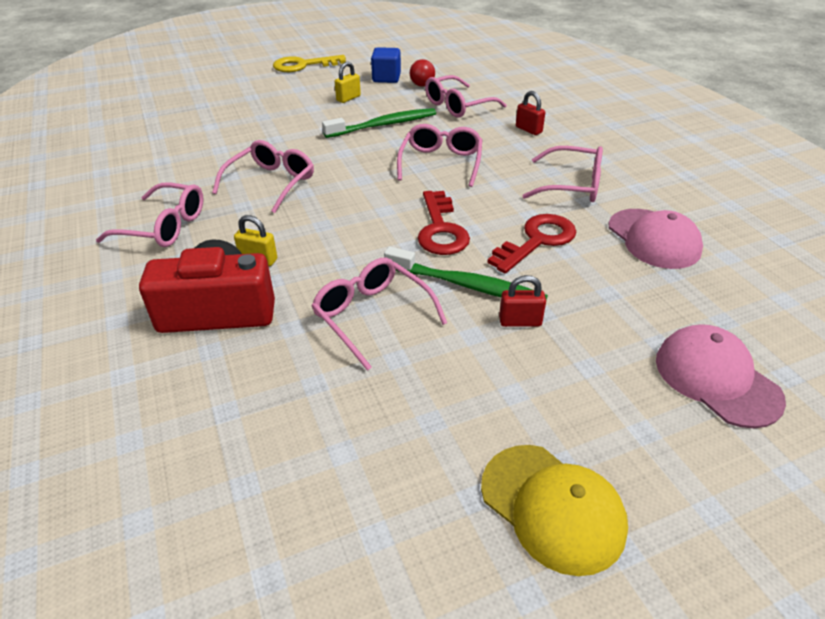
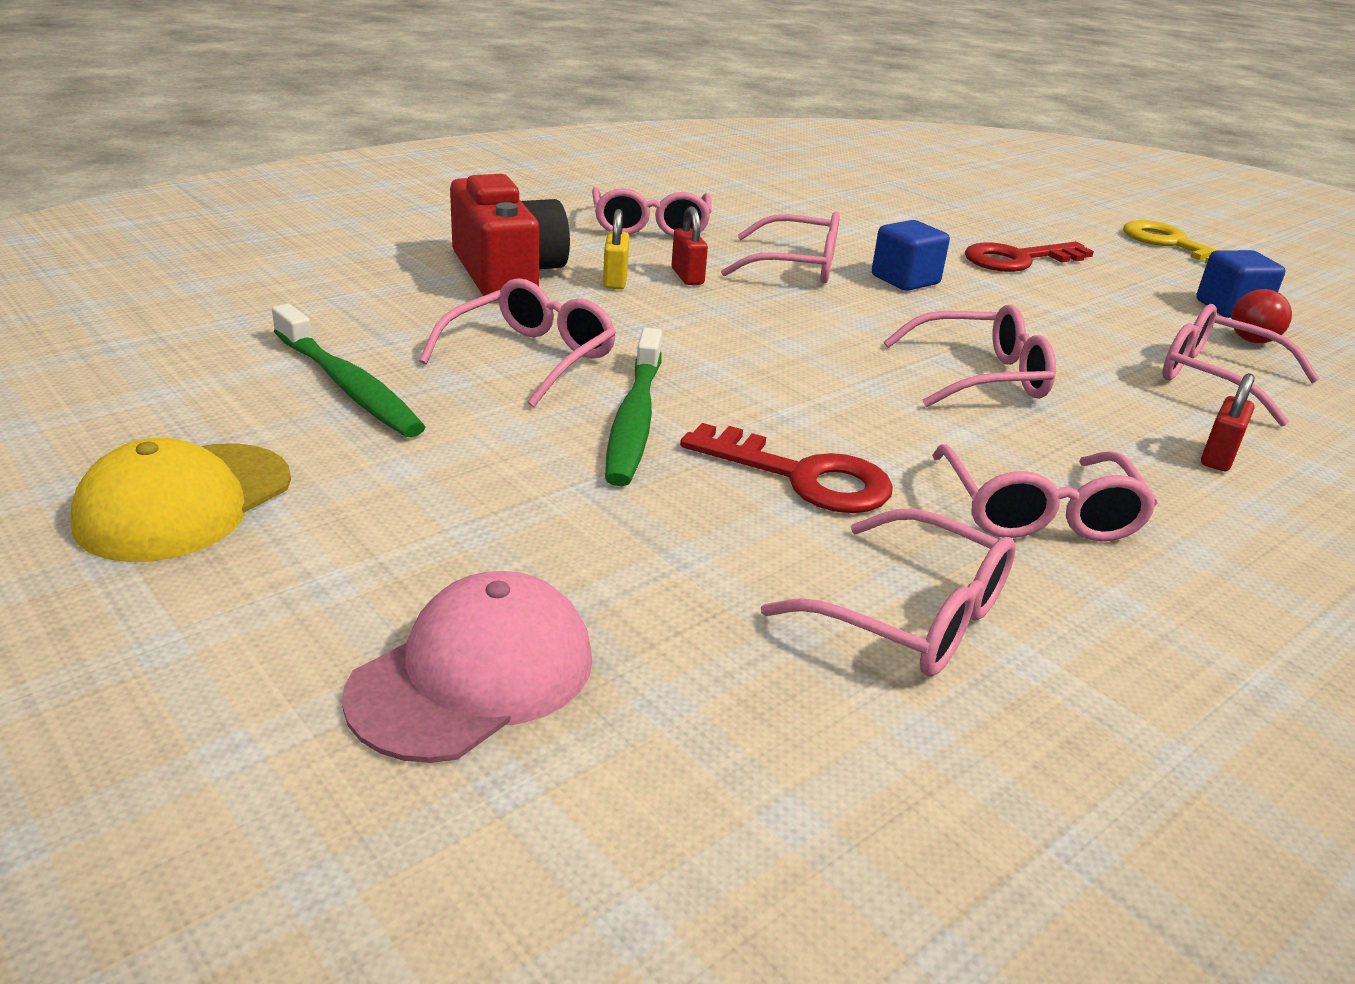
camera: 70 degrees right, 10 degrees down
green toothbrush [322,108,436,138] -> green toothbrush moved to [272,304,425,437]
yellow padlock [335,62,361,103] -> none
red key [418,191,470,255] -> red key moved to [965,242,1094,272]
red padlock [499,275,546,327] -> red padlock moved to [672,206,708,285]
pink cap [608,209,703,269] -> pink glasses [761,509,1016,677]
none -> blue cube [872,220,950,291]

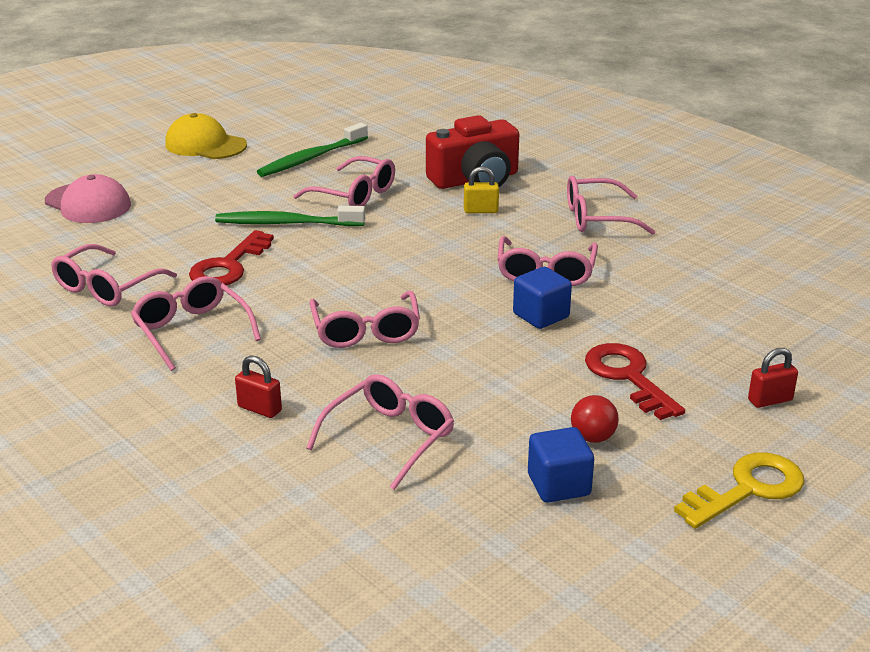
camera: 90 degrees right, 0 degrees up
red padlock [672,206,708,285] -> red padlock moved to [748,348,798,408]
pink glasses [932,444,1158,542] -> pink glasses turned 60 degrees clockwise [131,276,261,371]
red ball [1231,289,1292,343] -> red ball moved to [571,395,619,443]

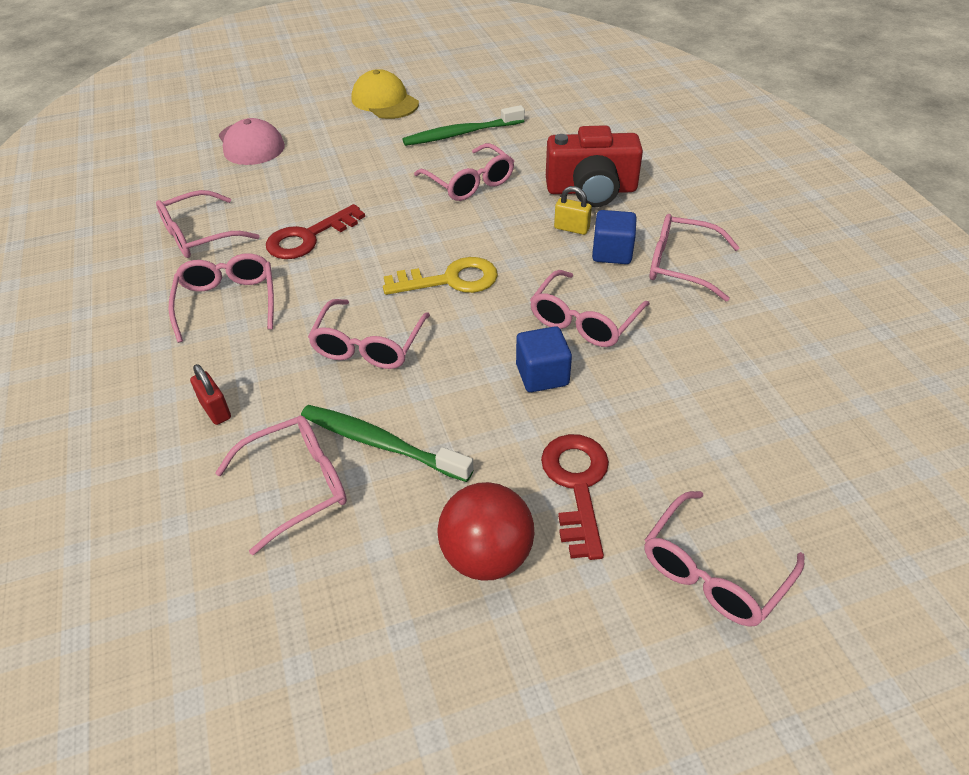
camera: 25 degrees right, 15 degrees up
green toothbrush [215,206,365,226] -> green toothbrush moved to [301,405,474,482]
blue cube [528,427,594,503] -> blue cube moved to [592,210,637,264]
red ball [571,395,619,443] -> red ball [438,482,534,581], size x1.79
yellow key [674,452,804,529] -> yellow key moved to [383,257,498,295]
red padlock [748,348,798,408] -> pink glasses [644,491,804,627]

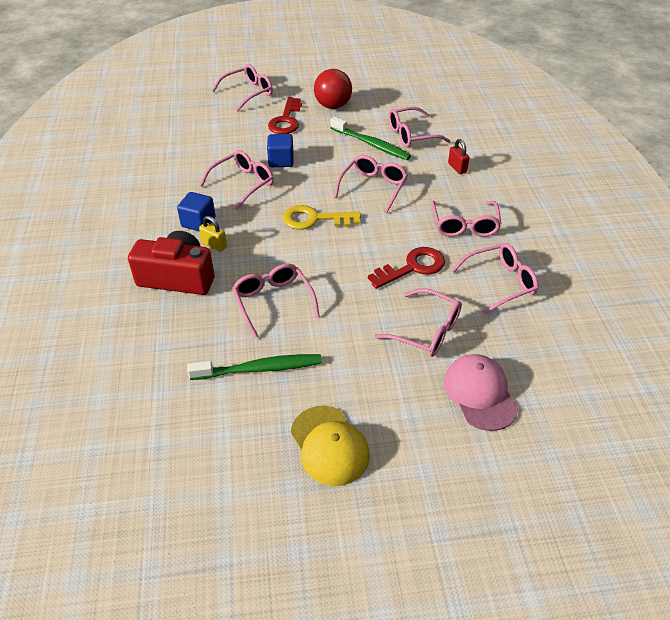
camera: 170 degrees left, 0 degrees up
pink glasses [649,214,740,301] -> pink glasses moved to [375,288,462,357]

